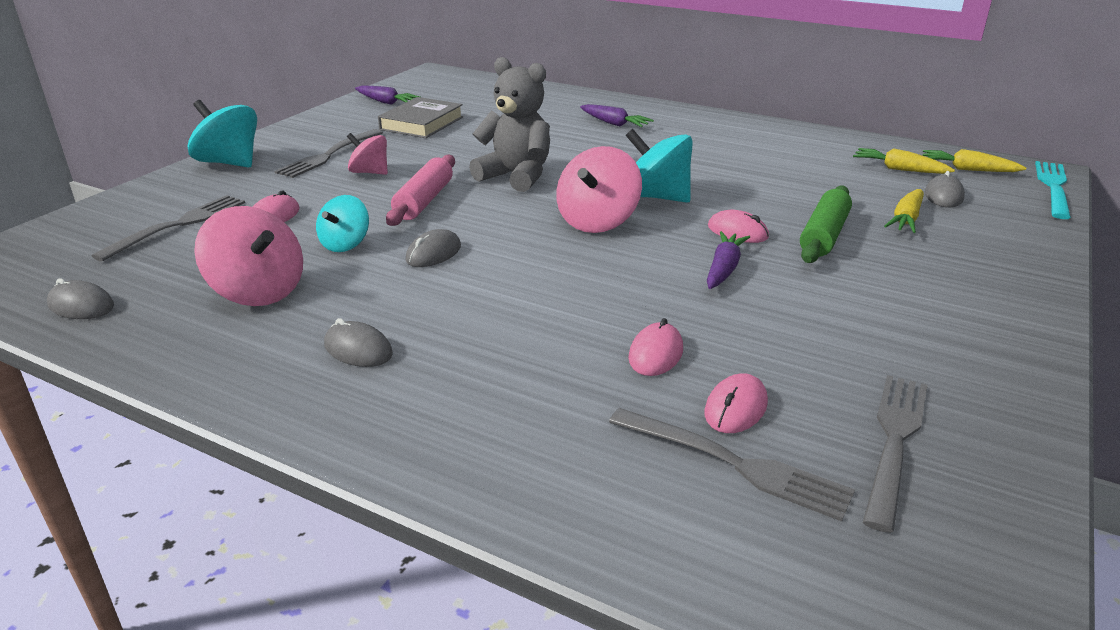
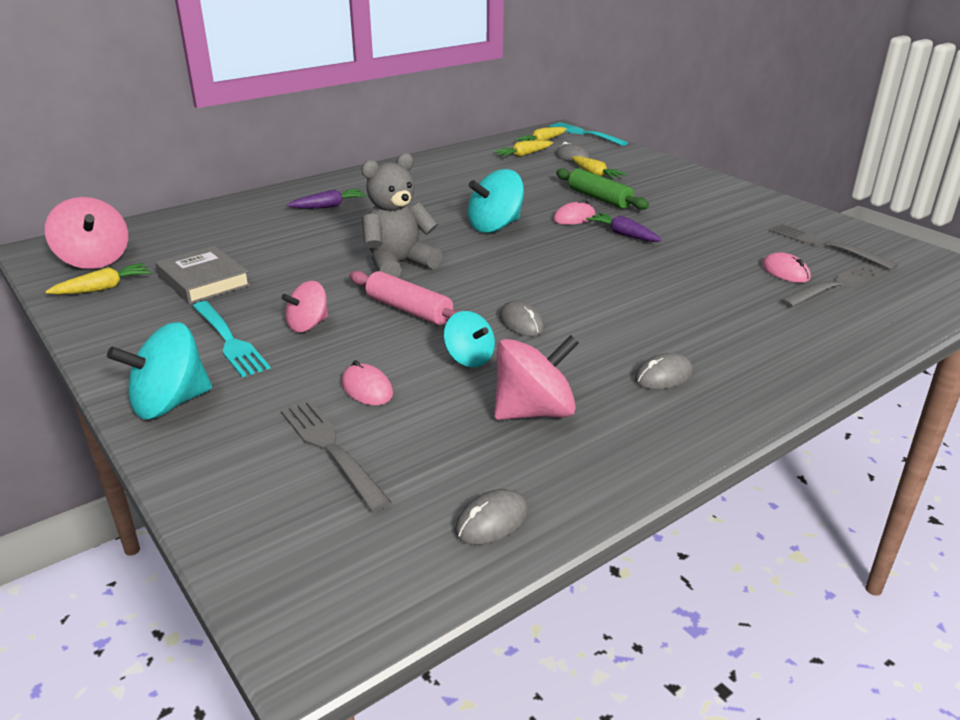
camera: 65 degrees left, 0 degrees up
grey fork [275,129,383,178] -> turquoise fork [193,301,270,378]
purple carrot [355,86,420,105] -> yellow carrot [45,263,151,295]
pink spinning top [556,146,642,233] -> pink spinning top moved to [45,197,128,269]
pink mouse [628,318,683,376] -> none

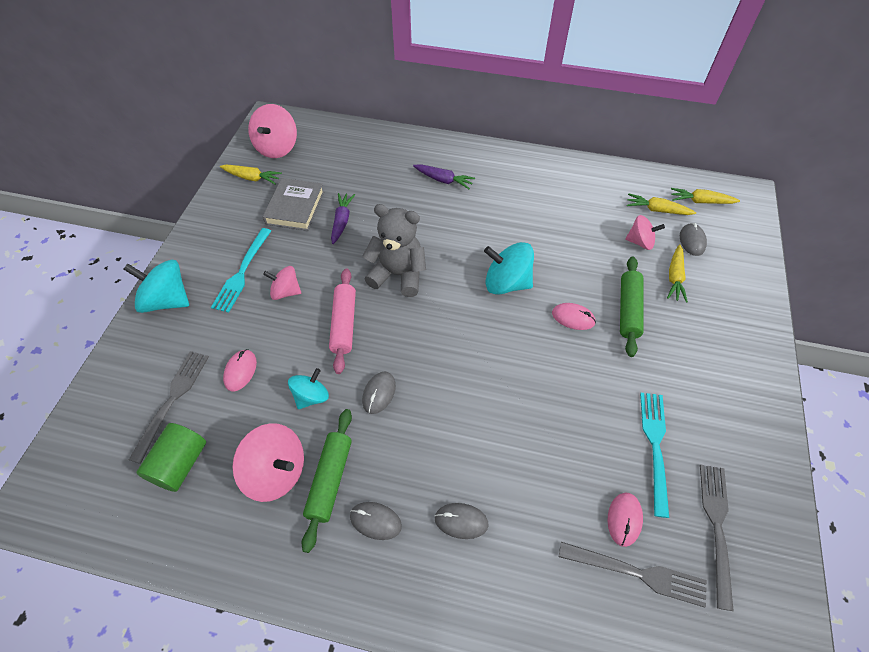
camera: 50 degrees right, 25 degrees up
turquoise spinning top [444,311,495,367] -> turquoise spinning top turned 150 degrees counterclockwise [288,368,329,409]
grey mouse [455,489,528,545] -> grey mouse moved to [434,503,489,539]
turquoise fork [549,122,628,146] -> turquoise fork moved to [640,393,669,518]
purple carrot [586,212,662,242] -> purple carrot moved to [331,193,355,244]
none -> green cylinder [136,423,206,492]
none -> green rolling pin [302,409,352,553]
none -> pink spinning top [625,215,665,250]

